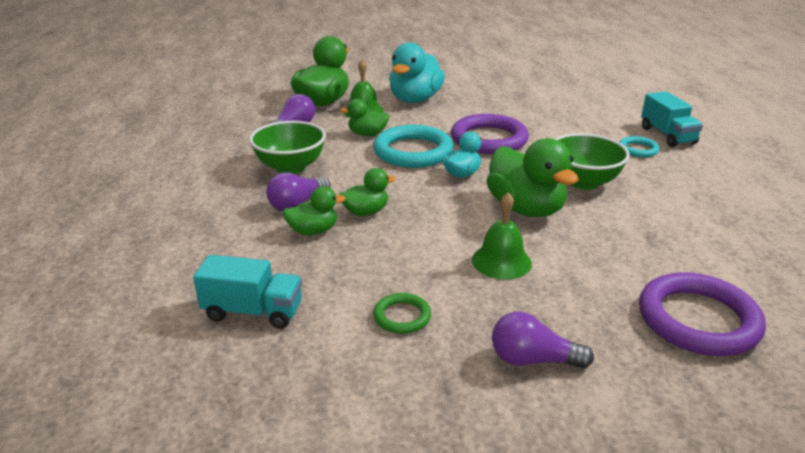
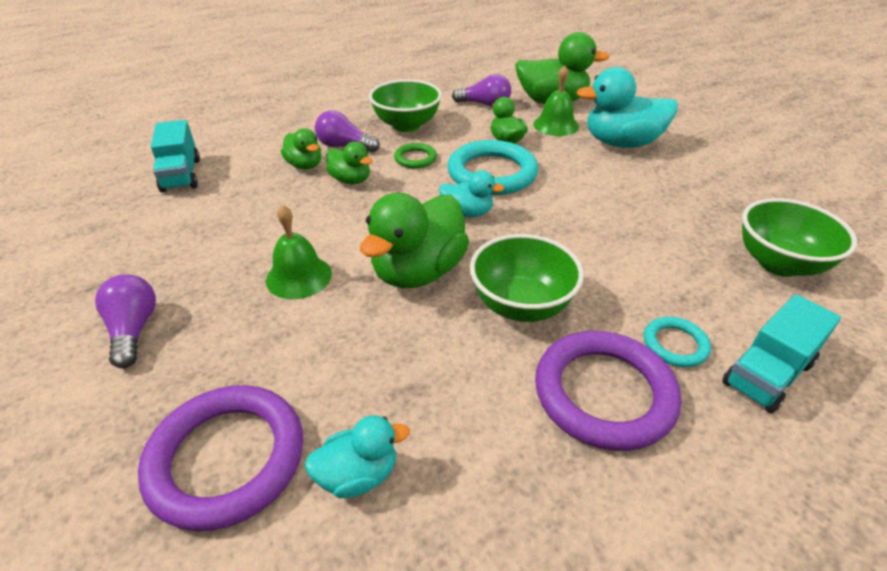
camera: 65 degrees right, 10 degrees up
green ring [373,293,431,334] -> green ring moved to [394,143,437,168]
purple ring [451,114,529,154] -> purple ring moved to [535,331,681,451]
none -> turquoise duck [305,415,410,498]
none -> green bowl [742,198,857,277]

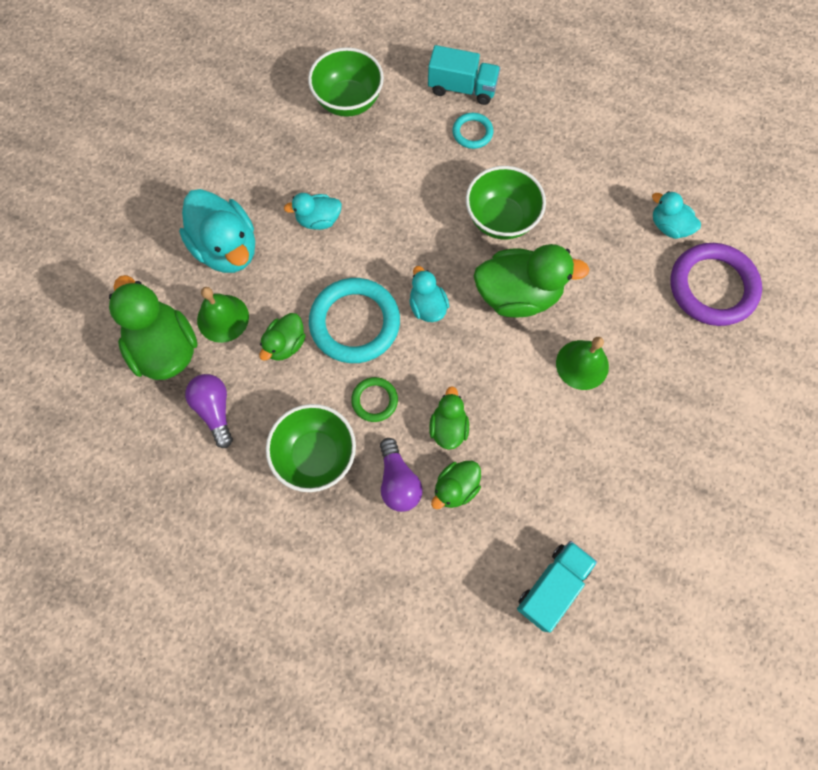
camera: 125 degrees left, 30 degrees up
purple light bulb [95,274,156,368] -> none
green duck [281,128,321,169] -> green duck turned 150 degrees counterclockwise [431,461,481,509]
purple ring [535,331,681,451] -> none
none -> turquoise duck [284,193,342,230]

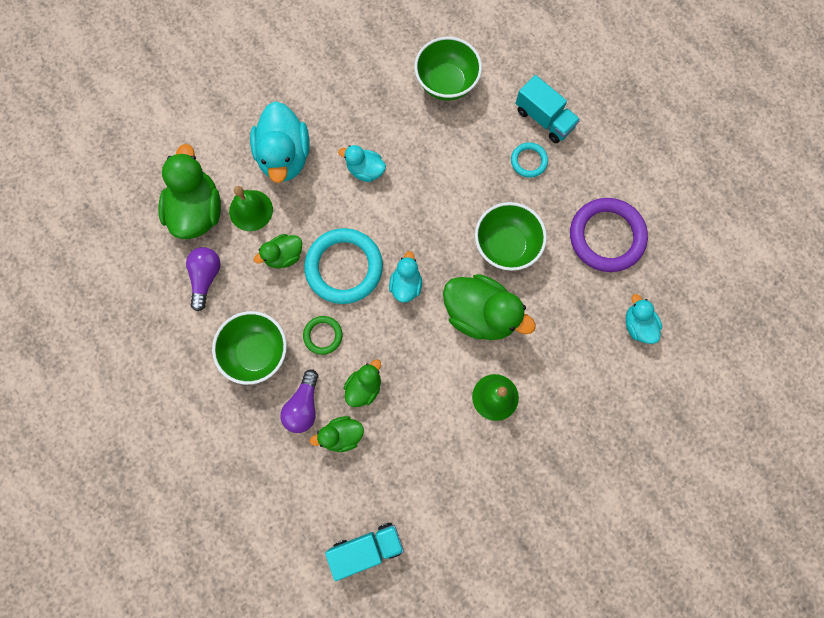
camera: 30 degrees right, 5 degrees up
purple ring [670,243,762,326] -> purple ring moved to [570,198,648,272]

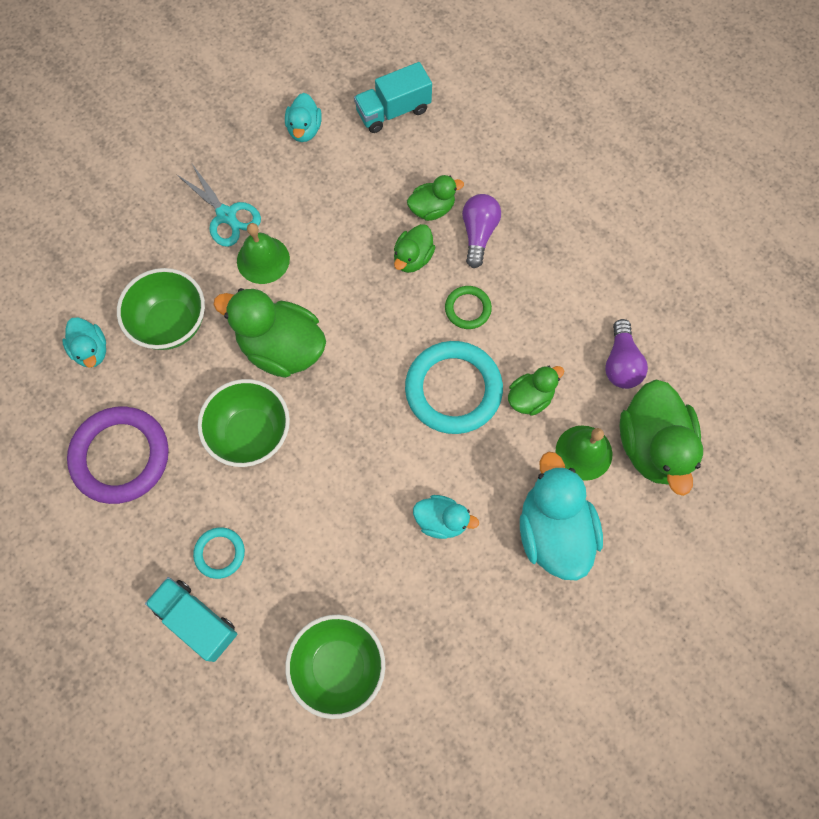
camera: 175 degrees right, 5 degrees down
green bowl [212,311,287,385] -> green bowl moved to [117,268,205,350]
turquoise duck [389,251,422,303] -> turquoise duck moved to [285,93,322,142]
none -> turquoise scissors [176,164,261,247]

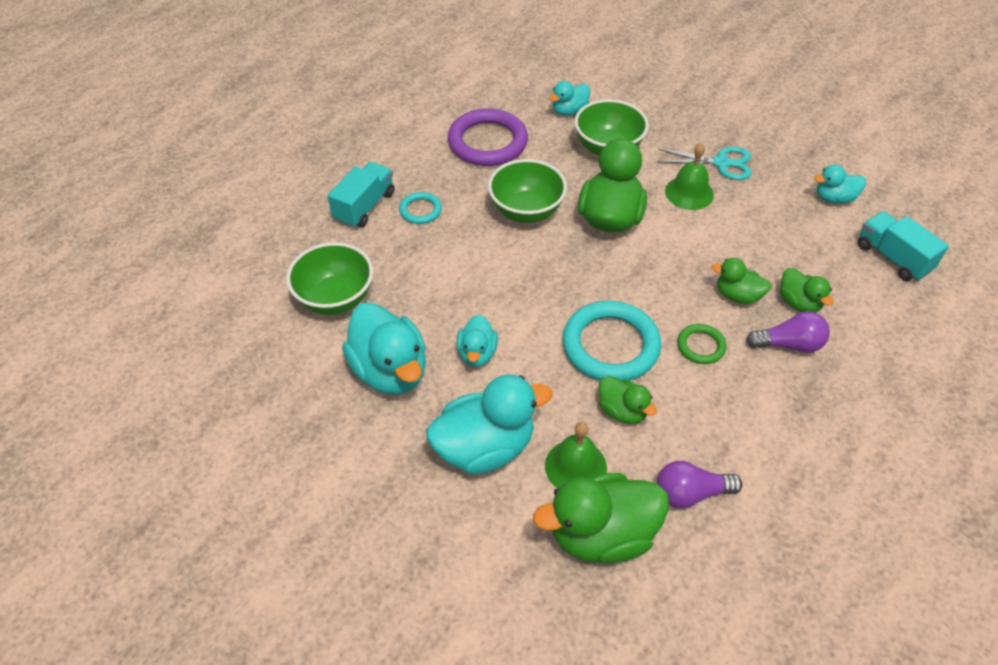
camera: 80 degrees right, 20 degrees down
turquoise scissors [176,164,261,247] -> turquoise scissors turned 120 degrees counterclockwise [657,147,752,180]
none -> turquoise duck [342,303,426,395]

